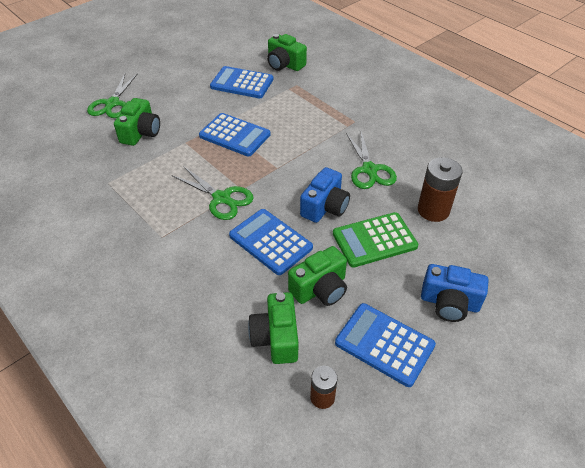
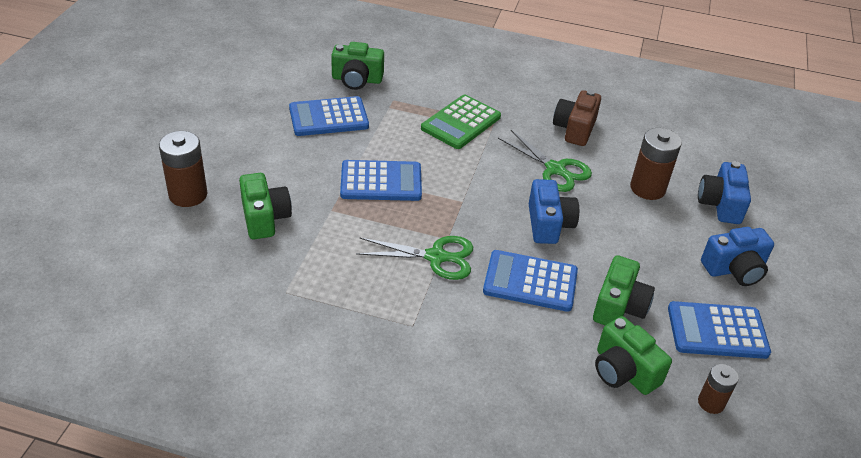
camera: 35 degrees left, 5 degrees down
green scissors [87,73,138,118] -> brown battery [159,131,207,207]
green calculator [333,212,418,268] -> green calculator moved to [421,95,501,149]
none -> brown camera [553,90,601,146]
none -> blue camera [698,161,751,224]

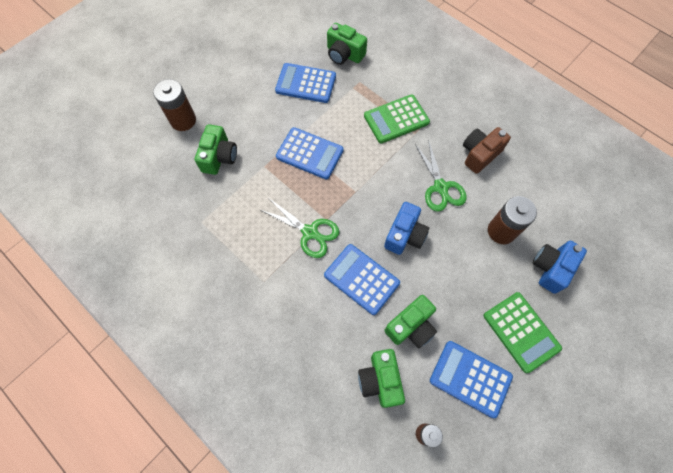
camera: 30 degrees right, 25 degrees up
blue camera [701,227,774,286] -> green calculator [484,292,562,373]

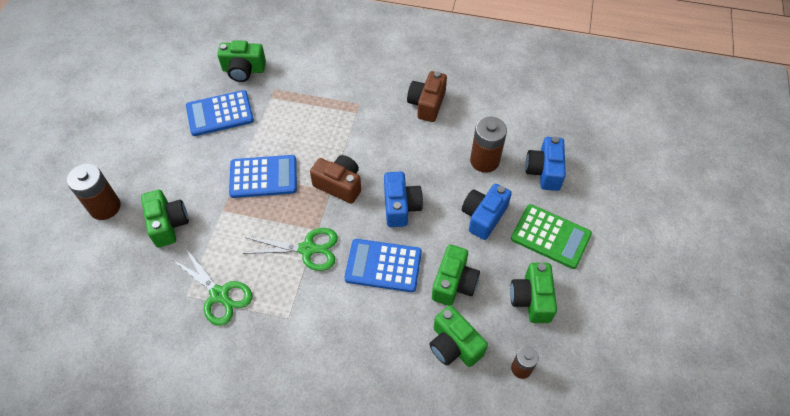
camera: 30 degrees left, 10 degrees down
green calculator [364,94,430,143] -> none
green scissors [415,139,467,212] -> green scissors moved to [173,249,252,326]
blue calculator [430,341,513,418] -> green camera [510,263,557,323]
none -> brown camera [310,155,361,204]
none -> blue camera [462,184,512,240]

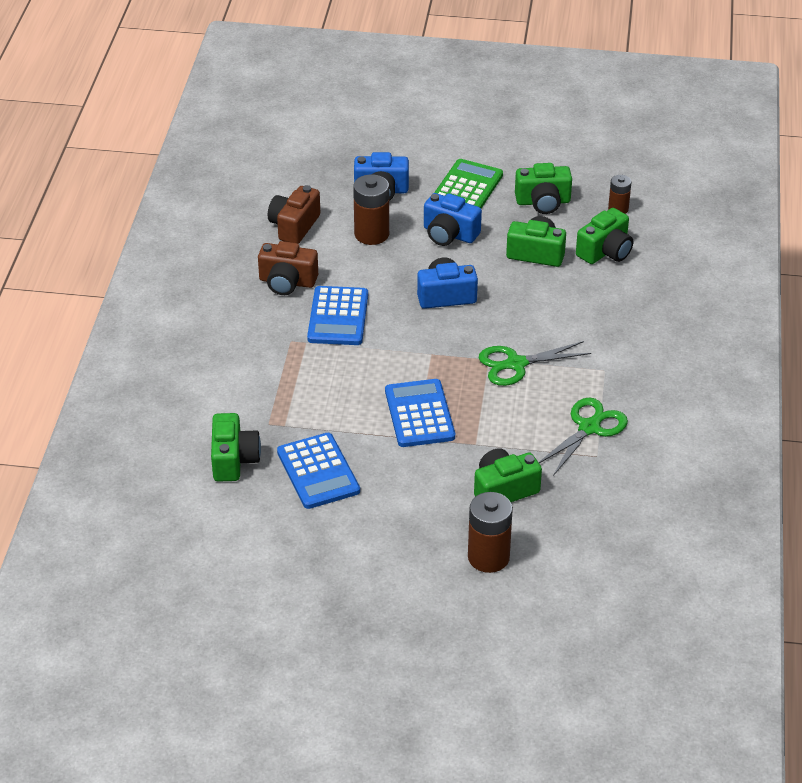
camera: 95 degrees left, 15 degrees down
green scissors [242,228,338,271] -> green scissors turned 105 degrees counterclockwise [479,341,591,386]
brown camera [310,155,361,204] -> brown camera moved to [268,185,320,244]
blue calculator [344,239,422,292] -> blue calculator moved to [307,286,368,345]

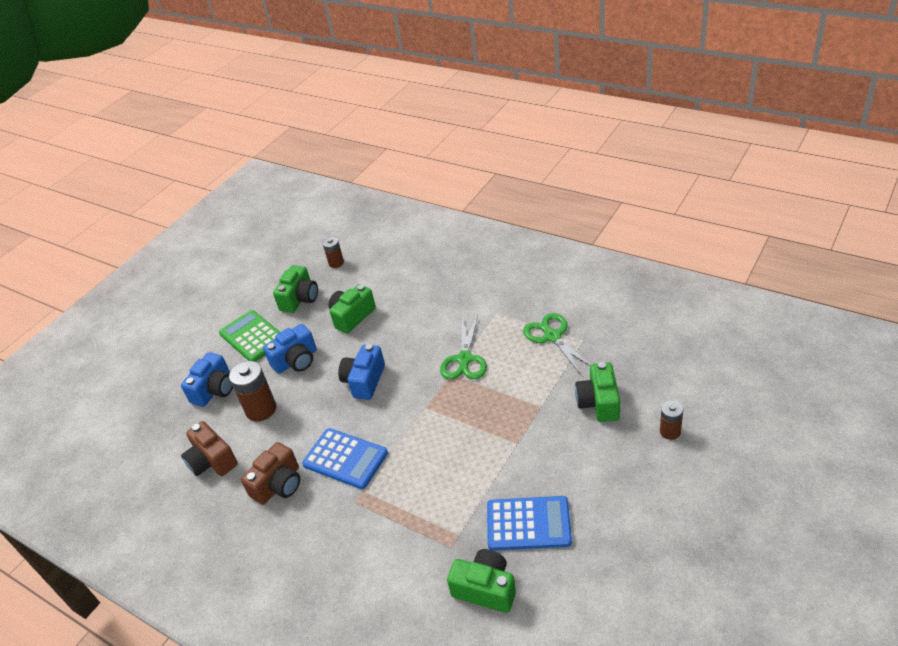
camera: 60 degrees left, 0 degrees up
blue calculator [385,379,455,447] -> none
brown battery [468,492,513,573] -> brown battery [660,401,683,440], size x0.59
green camera [576,208,633,264] -> none

